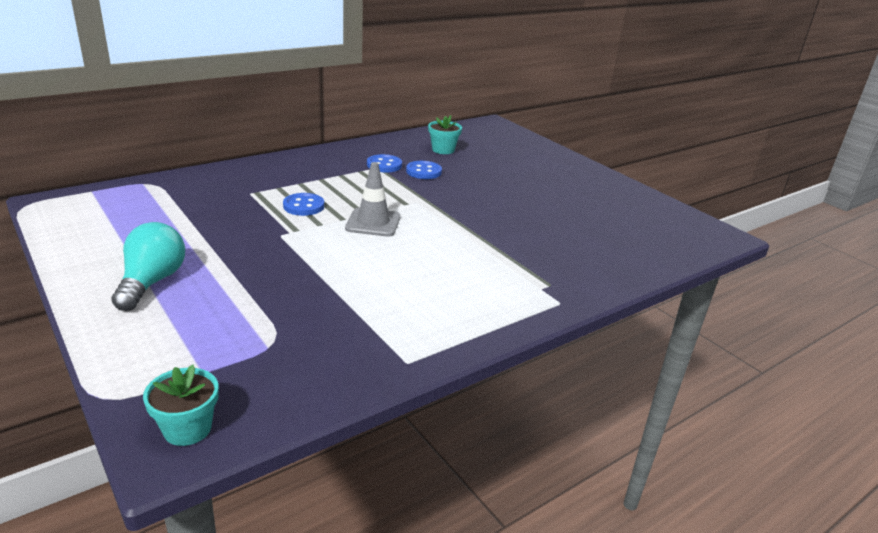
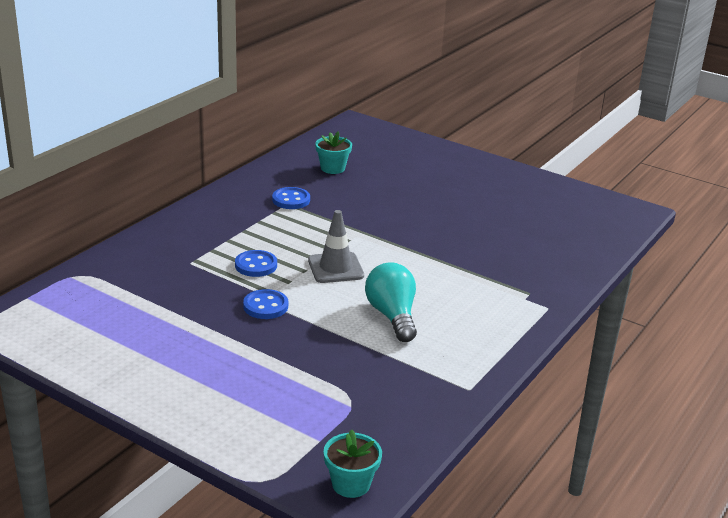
camera: 20 degrees left, 0 degrees up
turquoise light bulb [111,222,185,311] -> turquoise light bulb moved to [365,262,417,342]
blue button [406,161,442,179] -> blue button moved to [243,289,288,319]

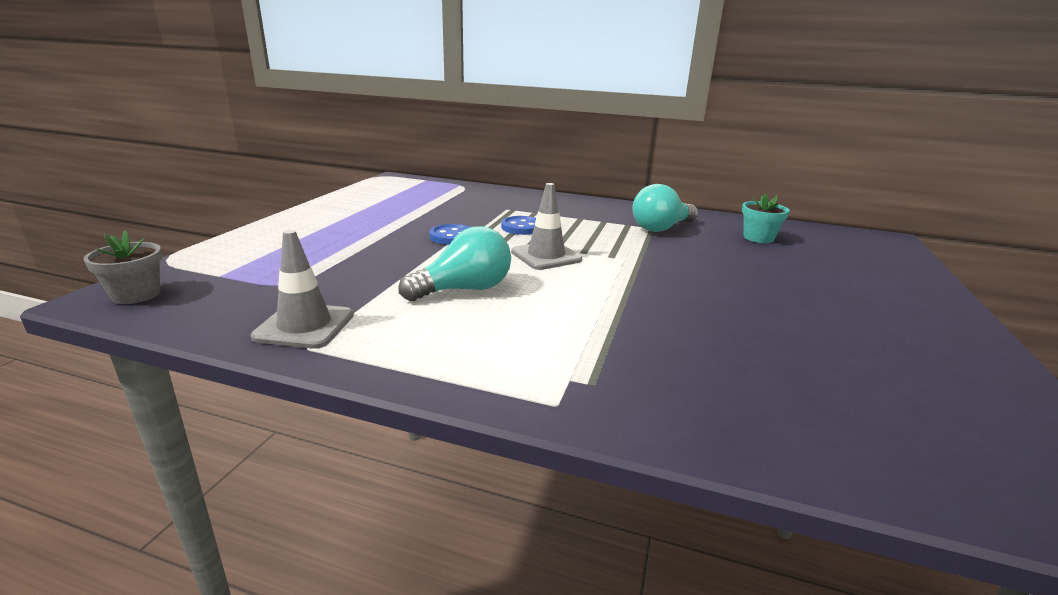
camera: 75 degrees right, 5 degrees down
blue button [272,187,310,209] -> turquoise light bulb [632,184,698,232]
turquoise flower pot [324,430,382,498] -> grey flower pot [84,230,162,304]
none -> grey traffic cone [251,230,354,349]

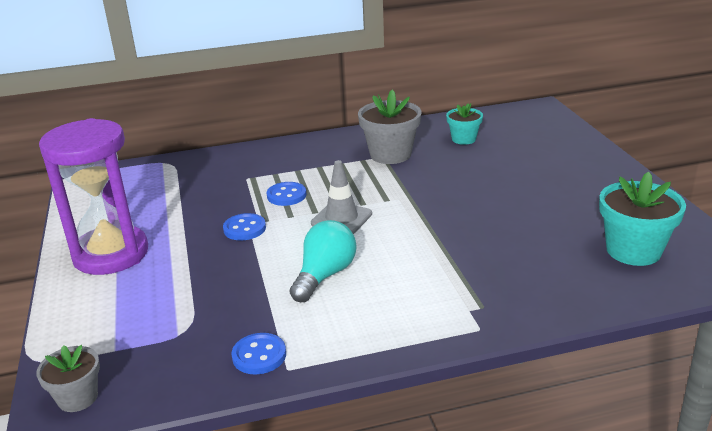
camera: 30 degrees left, 5 degrees up
grey traffic cone [251,230,354,349] -> blue button [232,333,286,375]
turquoise light bulb [632,184,698,232] -> grey flower pot [358,89,421,164]
none -> purple hourglass [39,118,148,275]
none -> turquoise flower pot [599,172,686,266]

